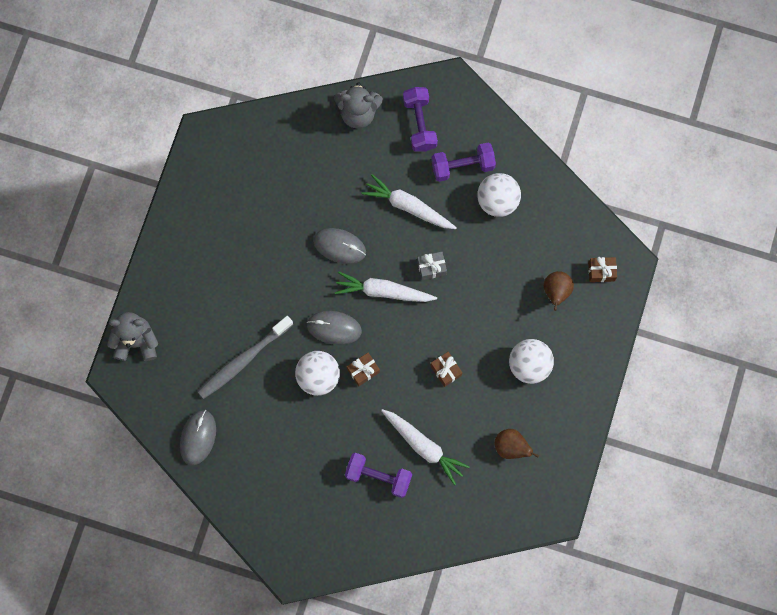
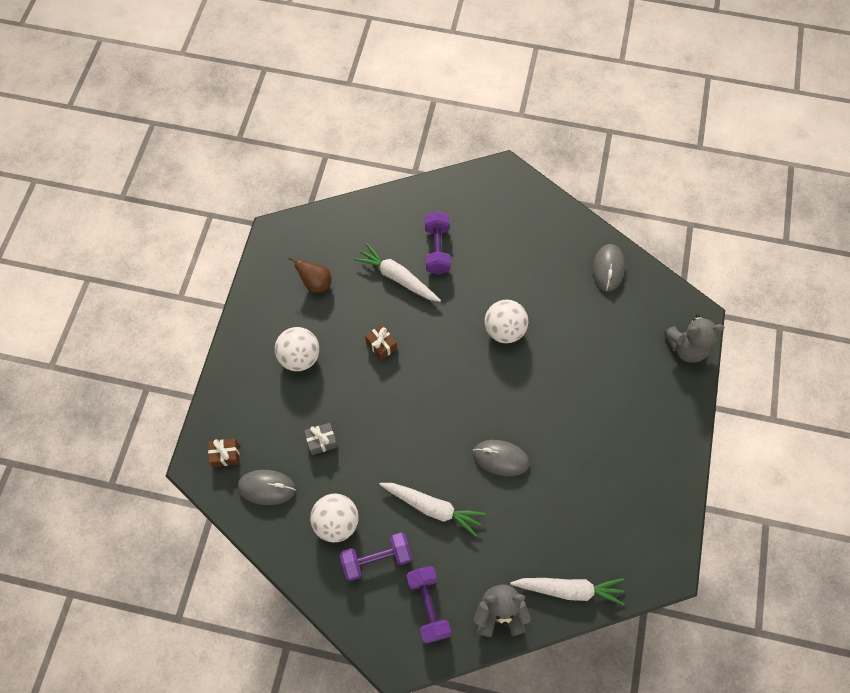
camera: 175 degrees right, 10 degrees down
grey toothbrush [198,316,293,399] -> none
grey mouse [306,311,362,345] -> grey mouse moved to [238,470,296,505]
white carrot [334,271,437,302] -> white carrot moved to [510,578,625,605]
purple dumbbell [345,453,412,498] -> purple dumbbell turned 75 degrees clockwise [425,212,451,275]
brown gift [347,353,380,386] -> none
grey gift [417,252,447,280] -> grey gift moved to [304,423,337,455]
brown pear [544,271,574,311] -> none

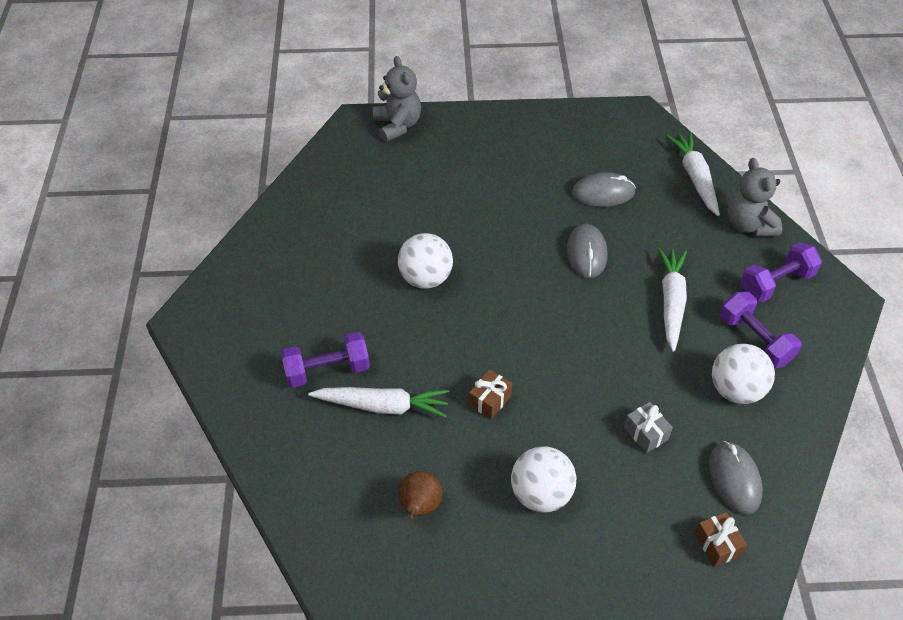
camera: 105 degrees left, 15 degrees down
white carrot [354,243,441,302] -> white carrot turned 105 degrees counterclockwise [308,387,449,418]
grey mouse [593,244,625,292] -> grey mouse moved to [572,172,636,207]

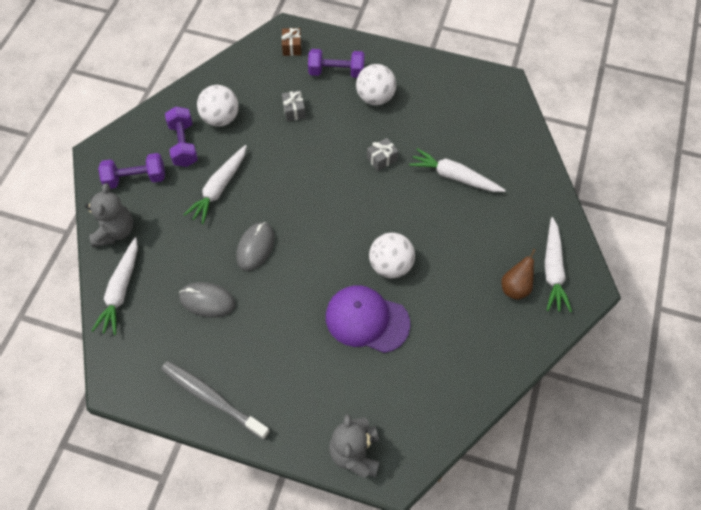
camera: 160 degrees left, 10 degrees up
purple dumbbell [281,332,370,388] -> purple dumbbell moved to [308,49,365,78]
brown pear [398,471,443,521] -> brown pear moved to [501,249,536,300]
brown gift [469,369,512,419] -> grey gift [367,138,398,171]
grey mouse [709,441,763,515] -> none
none -> grey toothbrush [161,361,270,440]
none -> purple cap [326,285,410,353]
none -> white carrot [545,217,572,312]

